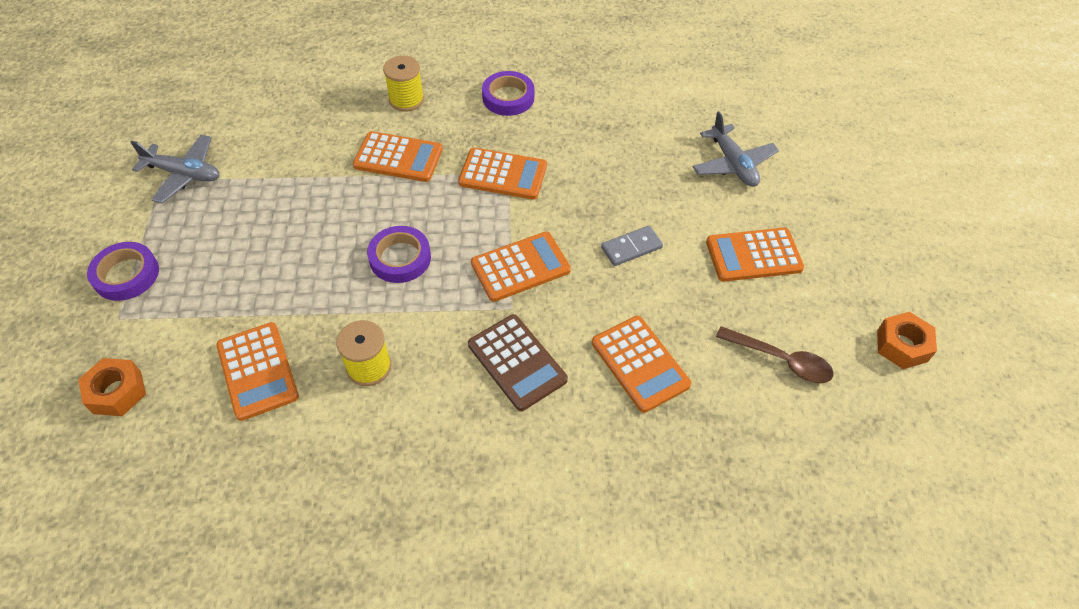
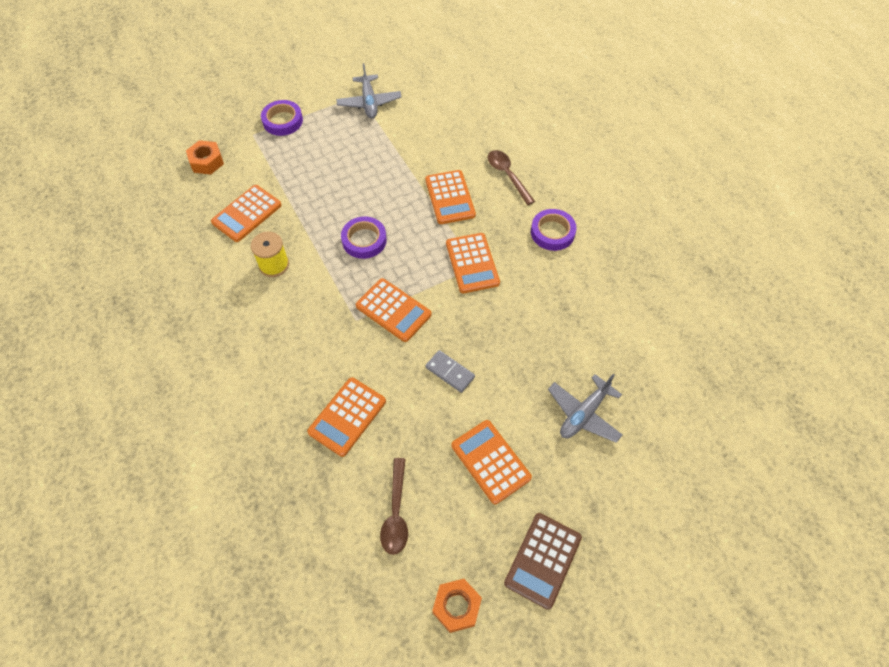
camera: 65 degrees right, 5 degrees up
yellow spool [383,56,424,112] -> brown spoon [488,150,535,205]
brown calculator [468,314,568,411] -> brown calculator moved to [504,513,582,610]

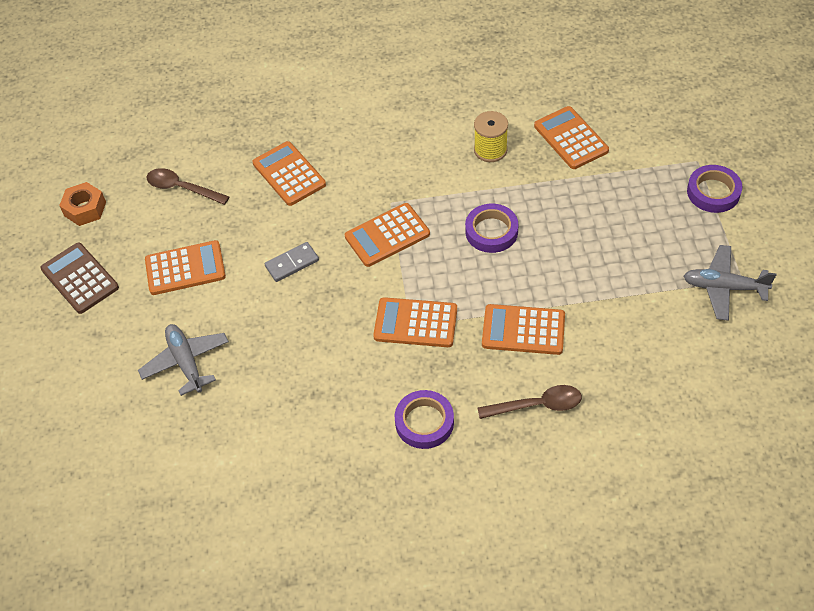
camera: 115 degrees right, 5 degrees down
orange nut [186,140,224,175] -> none

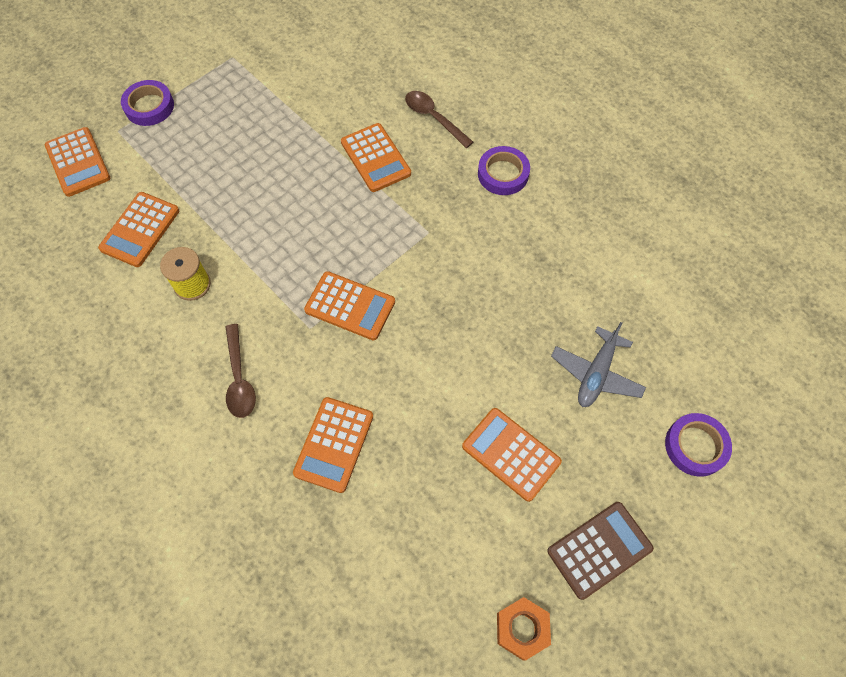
camera: 130 degrees left, 10 degrees up
brown calculator [40,242,119,314] -> brown calculator turned 135 degrees counterclockwise [547,502,654,600]
brown spoon [146,168,229,205] -> brown spoon moved to [226,324,256,418]
grey domino [265,242,319,282] -> none
orange calculator [373,297,457,347] -> orange calculator moved to [45,127,110,197]
purple tape [465,204,518,253] -> purple tape moved to [665,413,732,477]
grey plane [684,245,776,321] -> none

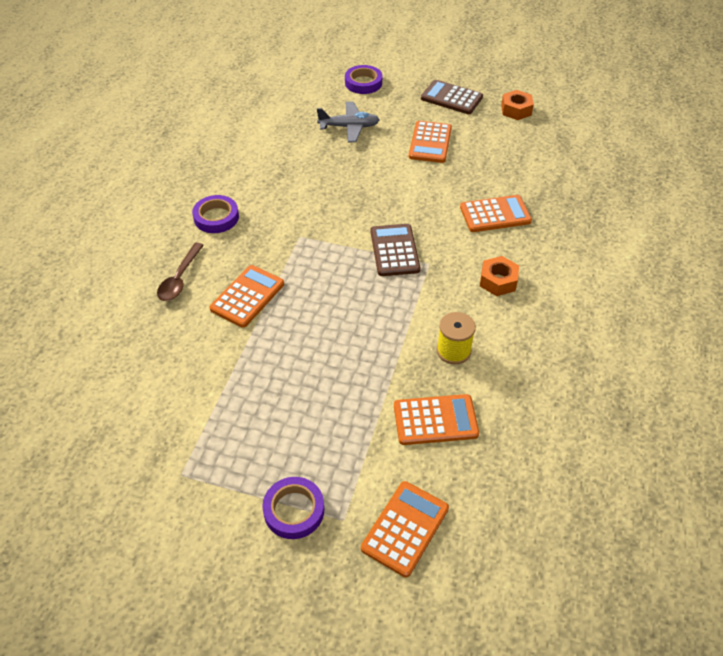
camera: 120 degrees left, 15 degrees down
brown spoon [226,324,256,418] -> orange nut [480,256,519,296]
orange calculator [304,271,395,340] -> brown calculator [370,224,420,276]

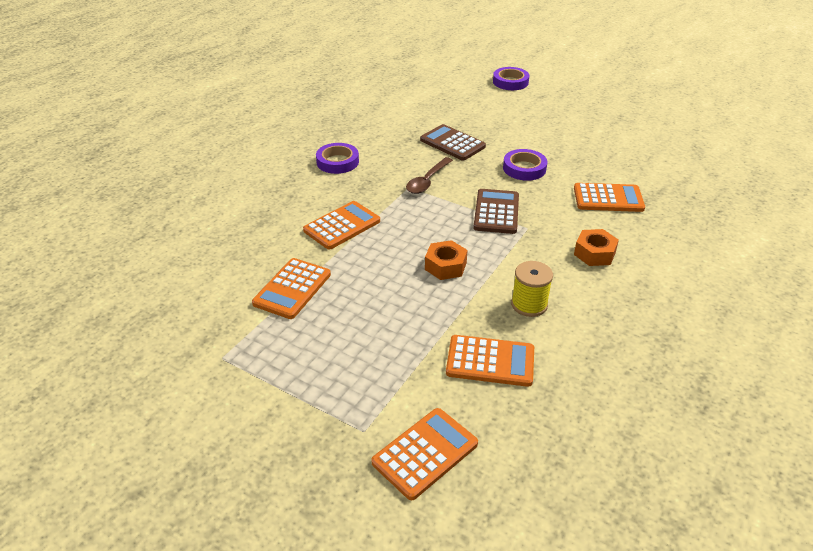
camera: 15 degrees right, 10 degrees down
brown spoon [157,243,204,301] -> brown spoon moved to [406,157,453,194]
purple tape [262,477,324,539] -> purple tape moved to [503,149,547,181]
grey plane [317,102,380,142] -> none
orange calculator [409,121,452,163] -> orange calculator moved to [252,258,331,319]
brown calculator [421,80,483,114] -> brown calculator moved to [420,124,486,161]
orange nut [501,90,534,120] -> orange nut moved to [425,240,468,280]

